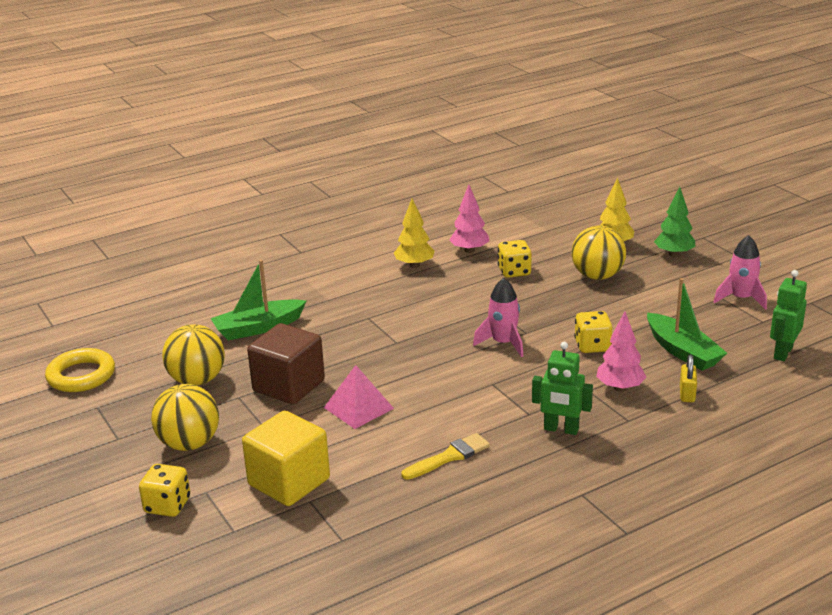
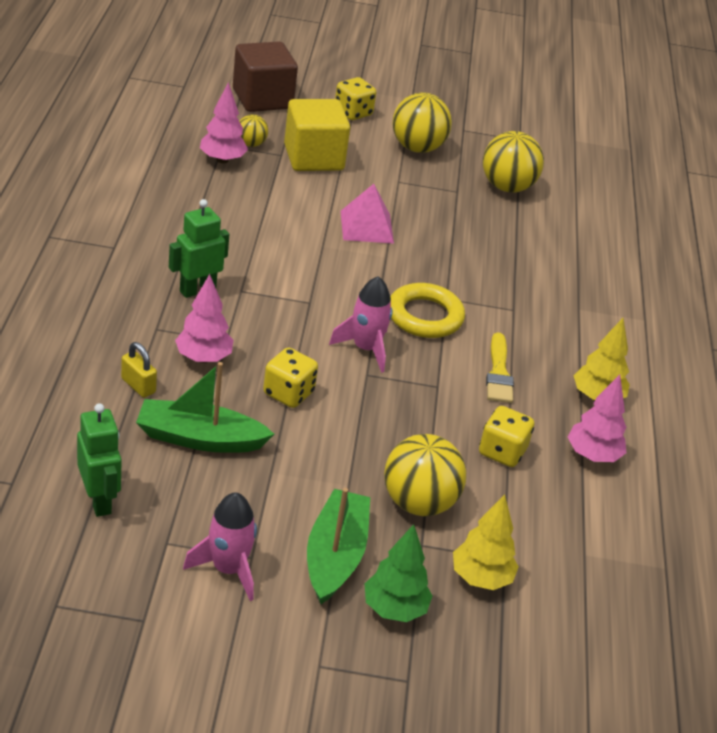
camera: 120 degrees right, 10 degrees up
yellow ring [45,348,115,392] -> yellow ring moved to [390,283,465,338]
green boat [211,260,306,340] -> green boat moved to [307,488,370,604]
brown cube [247,323,325,404] -> brown cube moved to [233,42,298,112]
yellow brush [401,433,490,480] -> yellow brush moved to [486,333,514,403]
none -> pink tree [200,82,248,163]
none -> yellow ball [239,114,268,147]

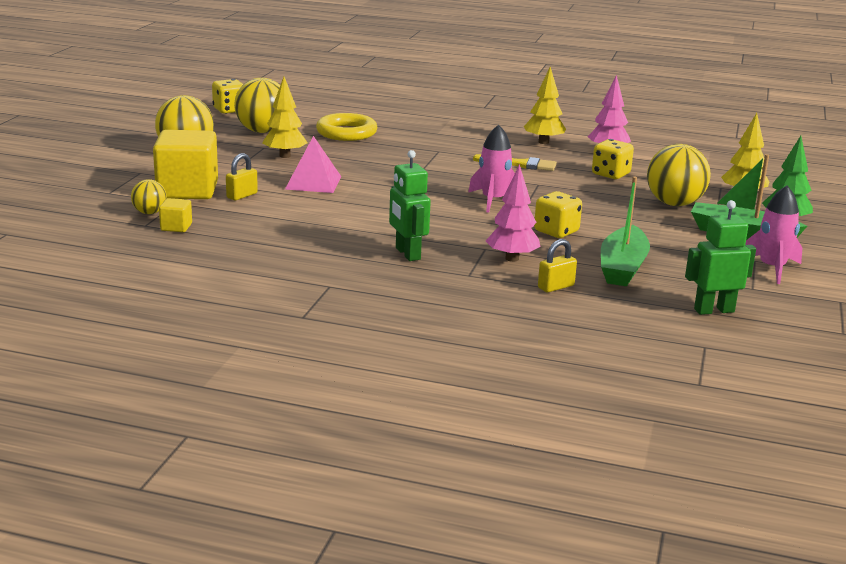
camera: 75 degrees left, 15 degrees down
pink tree [200,82,248,163] -> yellow cube [159,198,192,232]
brown cube [233,42,298,112] -> none
yellow dice [335,77,376,120] -> yellow dice moved to [212,79,243,114]
yellow ring [390,283,465,338] -> yellow ring moved to [316,113,377,141]
none -> yellow padlock [226,153,258,200]
none -> yellow tree [262,77,307,158]

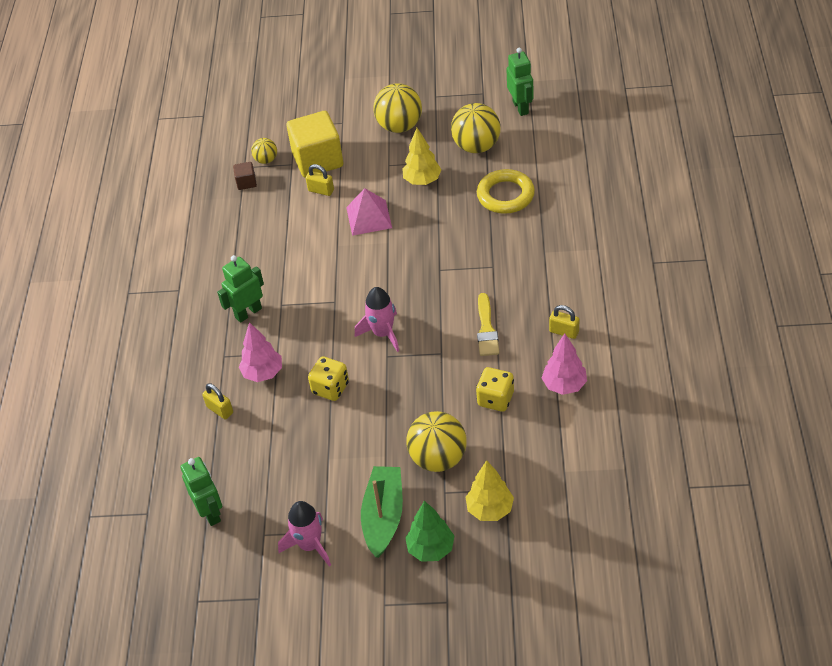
camera: 80 degrees right, 25 degrees up
yellow cube [159,198,192,232] -> brown cube [233,162,257,190]
yellow dice [212,79,243,114] -> green robot [506,48,534,116]
yellow tree [524,67,566,144] -> yellow padlock [549,305,579,339]
green boat [601,176,650,286] -> none

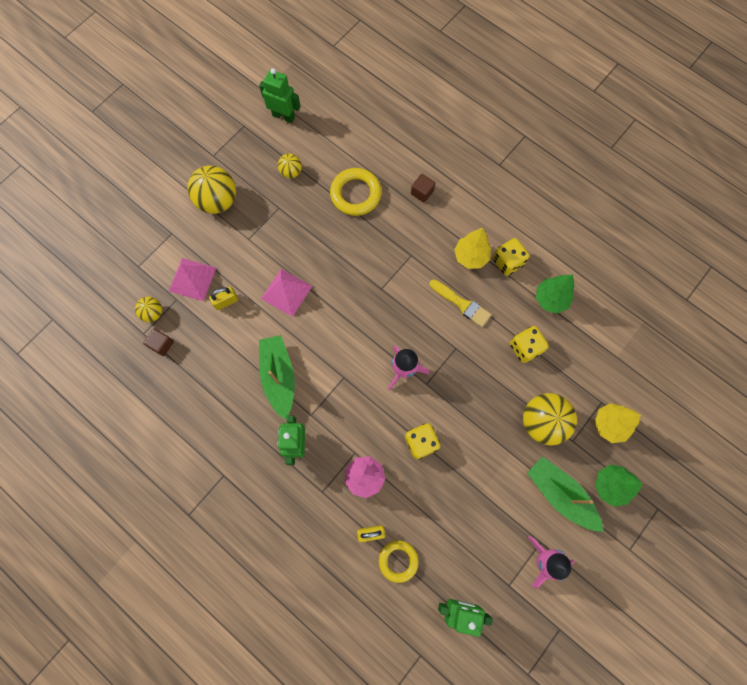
camera: 55 degrees left, 25 degrees up
yellow cube [286,111,343,178] -> pink pyramid [169,258,216,301]
yellow tree [402,128,442,185] -> yellow tree moved to [454,228,491,269]
yellow ball [451,103,500,153] -> yellow ball [278,153,302,178], size x0.53
pink tree [542,334,587,395] -> green tree [536,275,574,314]
yellow padlock [549,305,579,339] -> yellow dice [493,238,529,276]
none -> green boat [259,335,295,420]
none -> yellow ring [379,540,419,583]
none -> brown cube [411,174,435,203]

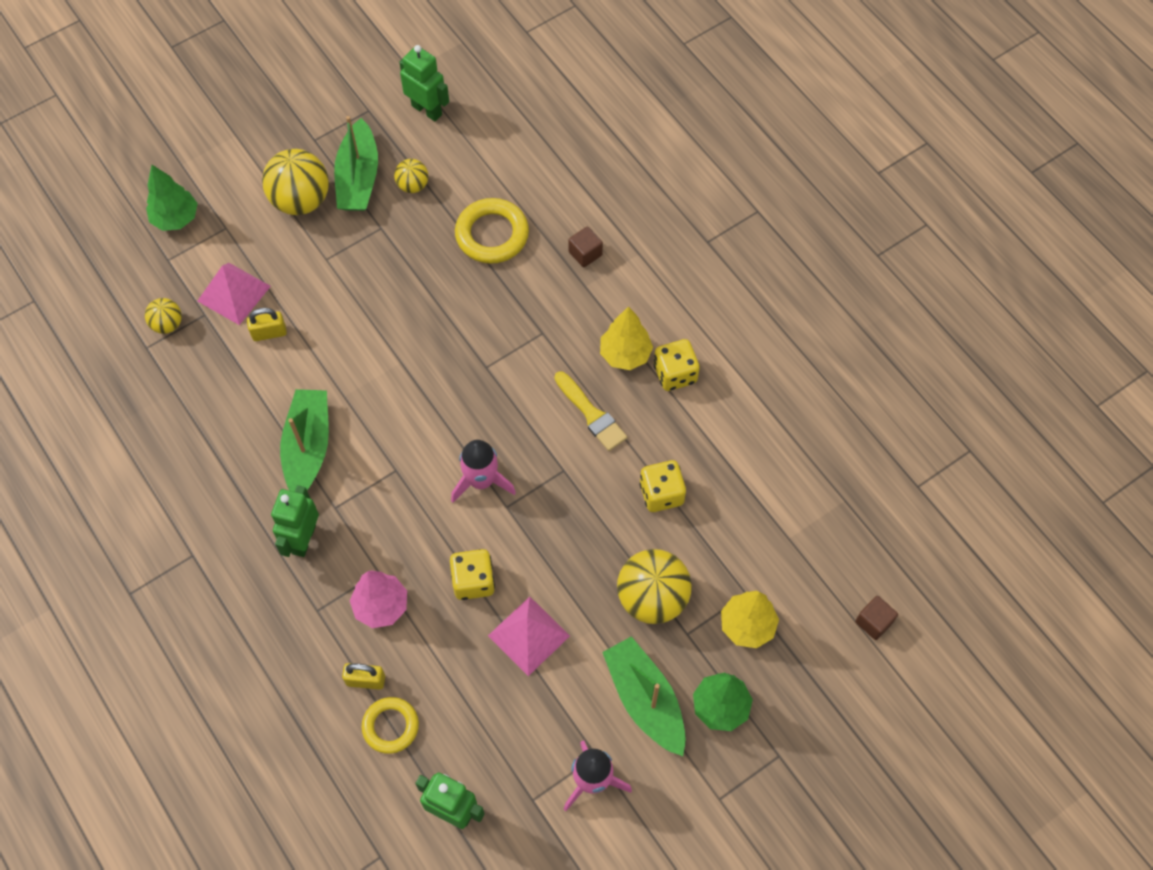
camera: 15 degrees right, 10 degrees down
brown cube [143,328,174,356] -> brown cube moved to [855,596,898,640]
pink pyramid [261,269,312,317] -> pink pyramid moved to [488,597,570,676]
green tree [536,275,574,314] -> green tree moved to [146,165,198,231]
none -> green boat [334,116,378,211]

